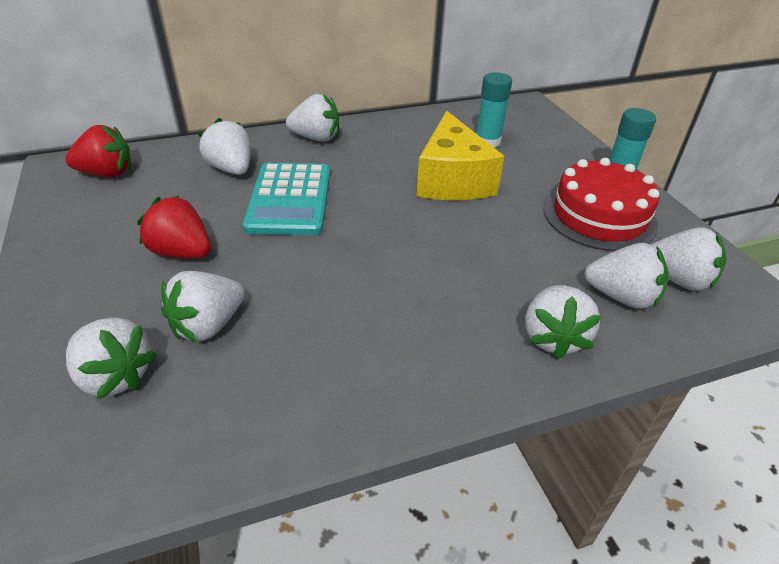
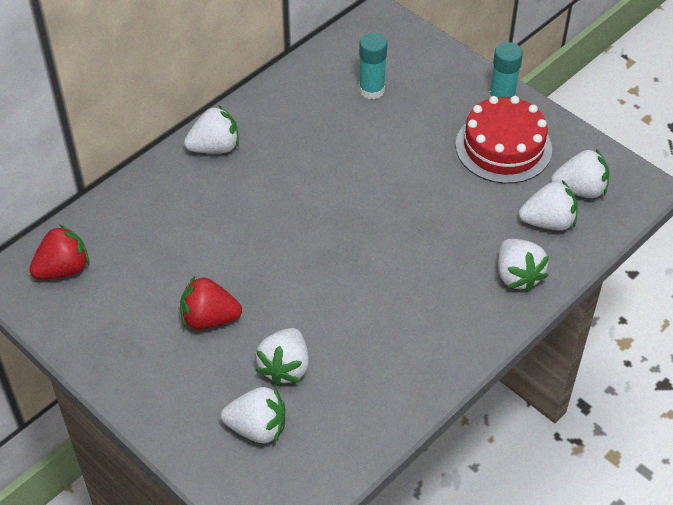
camera: 25 degrees left, 10 degrees up
white strawberry [198,118,251,175] -> none
turquoise calculator [243,163,330,235] -> none
yellow cheese [416,111,505,200] -> none

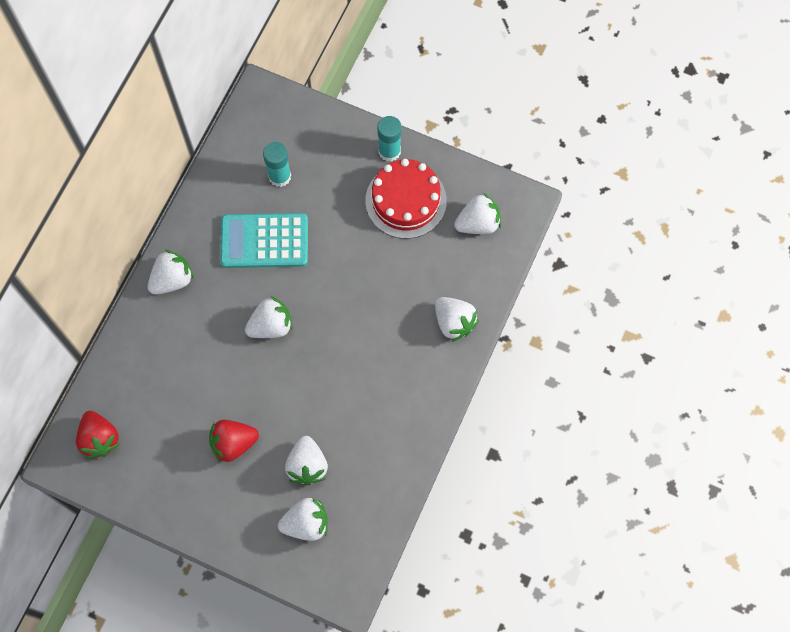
camera: 20 degrees left, 20 degrees up
red strawberry [29,224,89,279] -> red strawberry turned 120 degrees clockwise [76,411,120,459]
white strawberry [519,180,577,231] -> white strawberry moved to [245,296,293,338]
none -> turquoise calculator [220,213,308,268]

